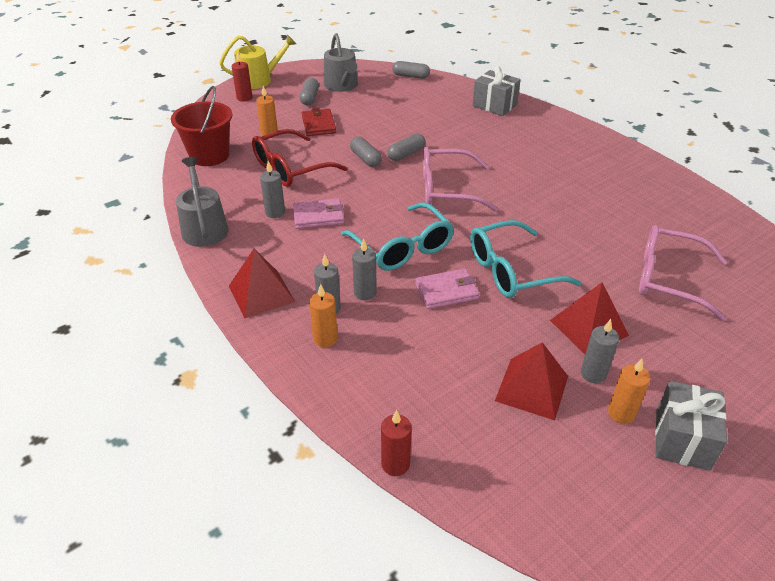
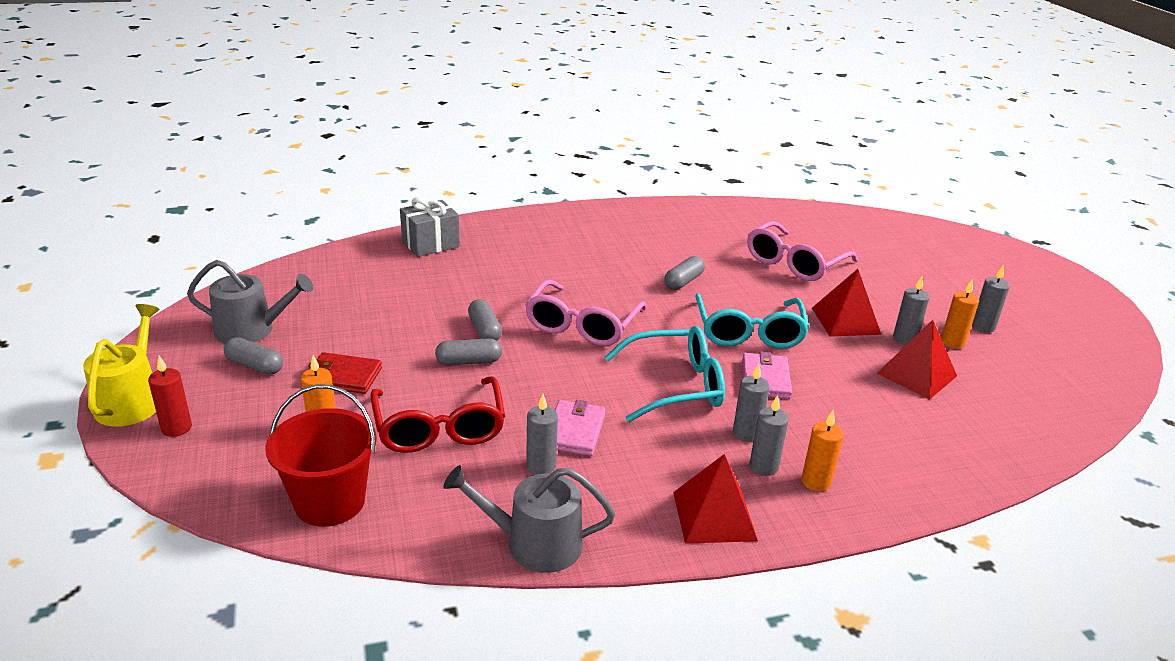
camera: 70 degrees left, 10 degrees down
red candle [381,410,412,476] -> none
grey capsule [392,61,430,79] -> grey capsule moved to [664,256,705,290]
grey gift [655,381,727,471] -> grey candle [972,265,1010,333]

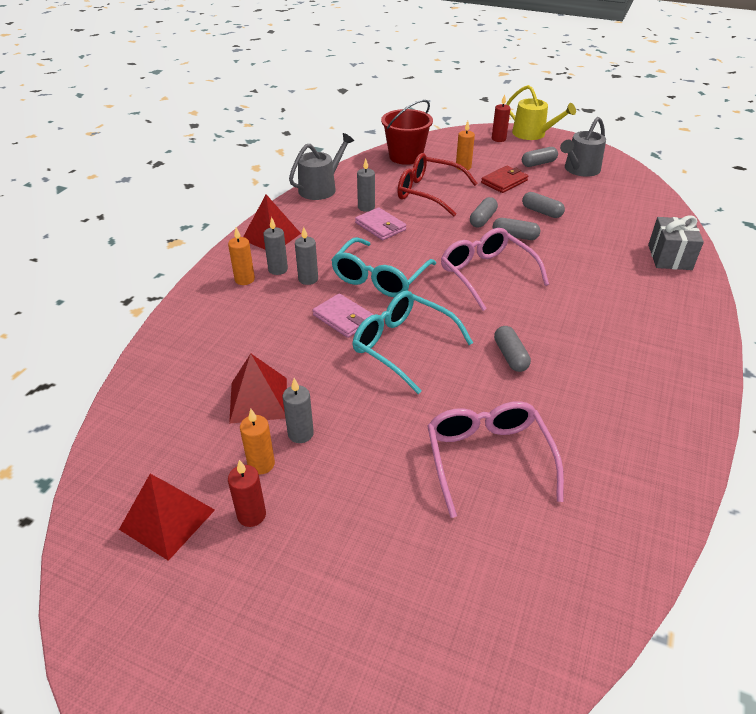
camera: 130 degrees right, 10 degrees up
red pyramid [812,269,881,337] -> red pyramid moved to [119,474,215,561]
grey candle [972,265,1010,333] -> red candle [228,460,266,527]
none -> grey capsule [522,192,565,218]

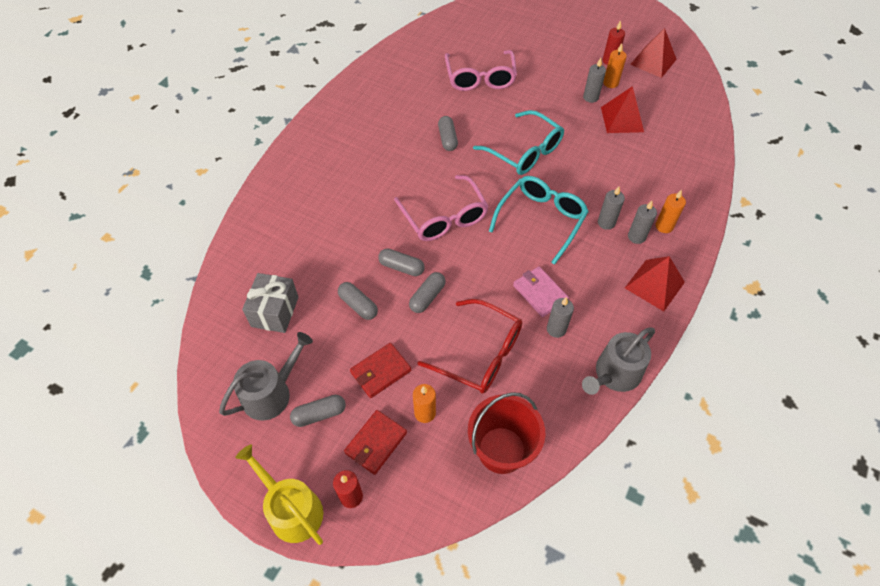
camera: 175 degrees left, 15 degrees up
pink wallet [313,293,374,338] -> none
grey gift [648,215,704,270] -> grey gift moved to [242,273,299,333]
none -> red wallet [344,410,407,475]

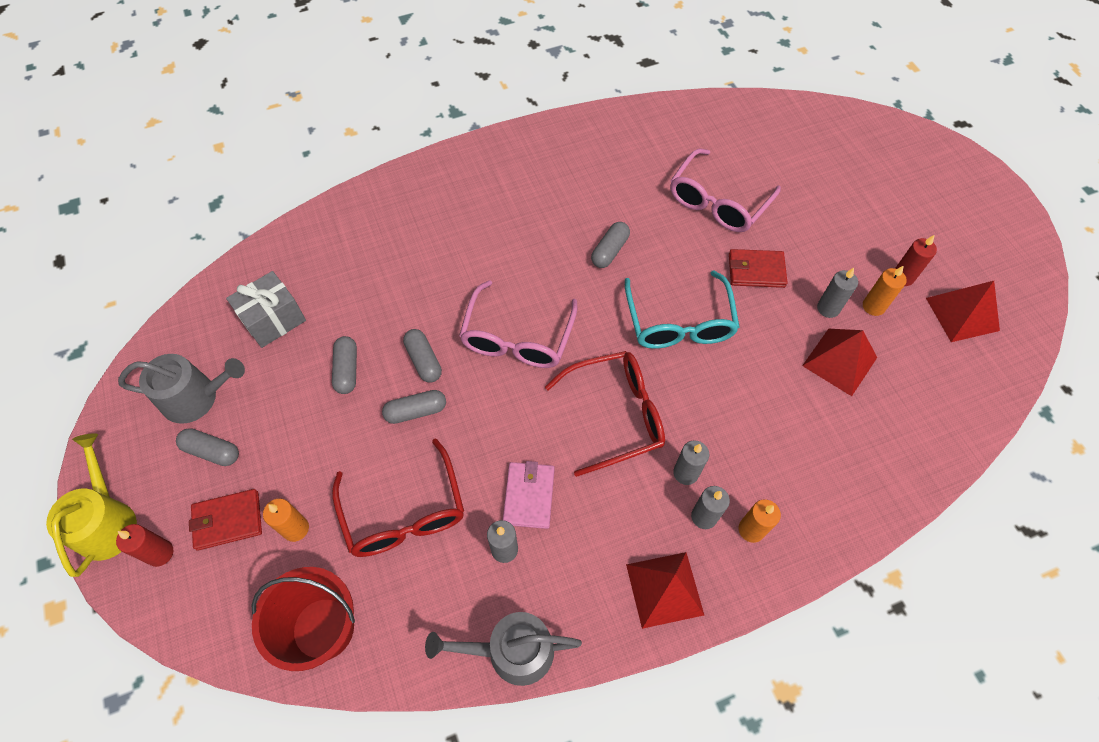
camera: 40 degrees right, 5 degrees up
red wallet [350,343,411,398] -> red wallet moved to [729,249,788,288]
turquoise glasses [489,176,589,265] -> red glasses [545,351,665,477]

